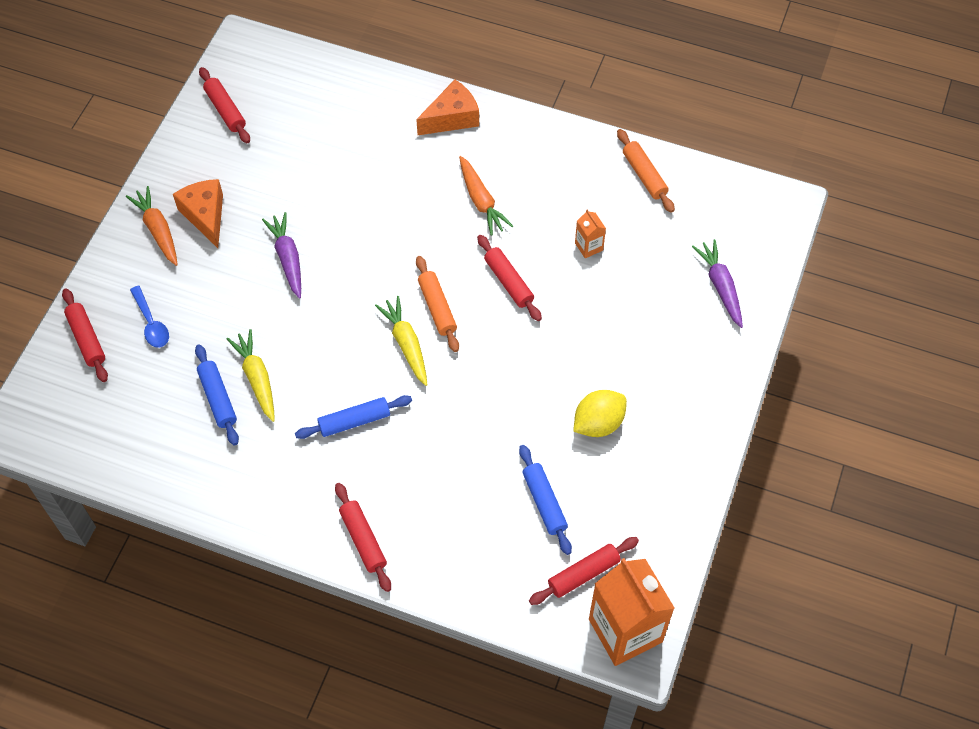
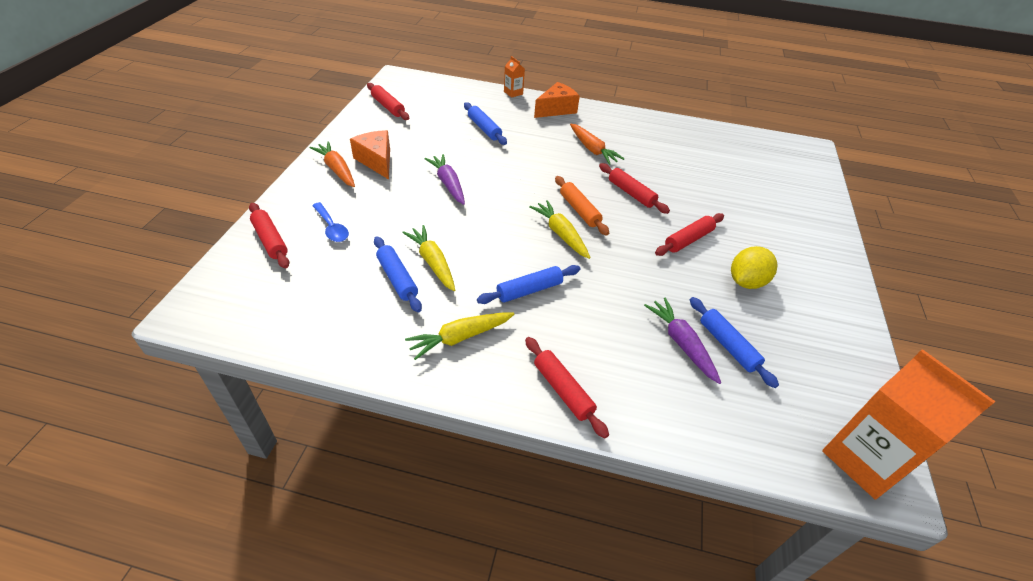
camera: 10 degrees left, 15 degrees down
red rolling pin [529,537,639,605] -> red rolling pin moved to [655,213,724,256]
orange carton [575,209,606,258] -> orange carton moved to [504,56,525,98]
orange rolling pin [617,129,675,213] -> none
purple carrot [692,239,743,328] -> purple carrot moved to [644,298,721,384]
none -> yellow carrot [405,312,514,360]
none -> blue rolling pin [464,102,507,145]

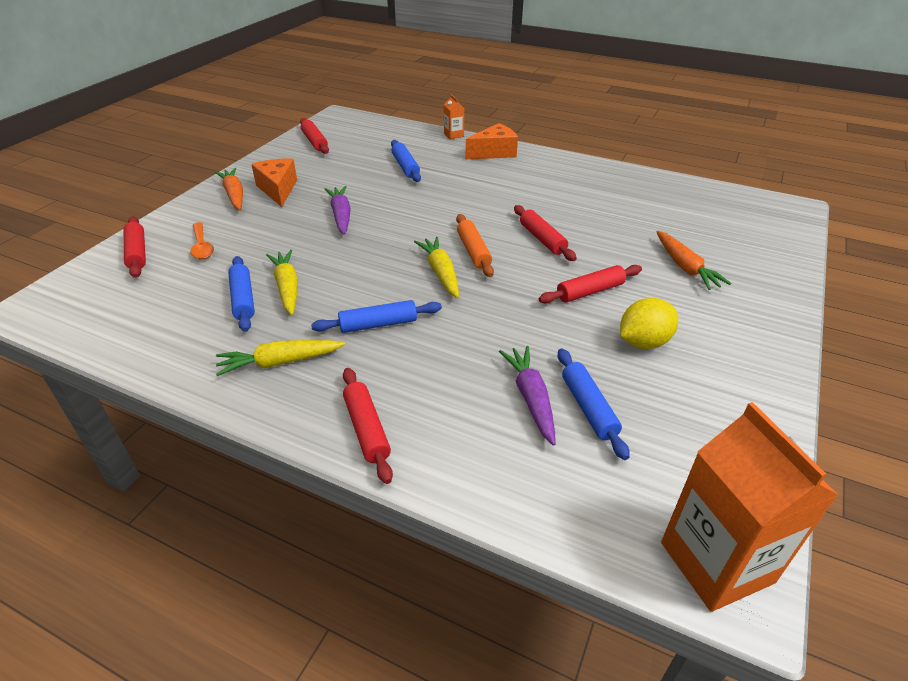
camera: 15 degrees right, 5 degrees down
blue spoon [312,202,349,242] -> orange spoon [190,222,214,259]
orange carrot [570,124,625,165] -> orange carrot moved to [657,231,731,290]

